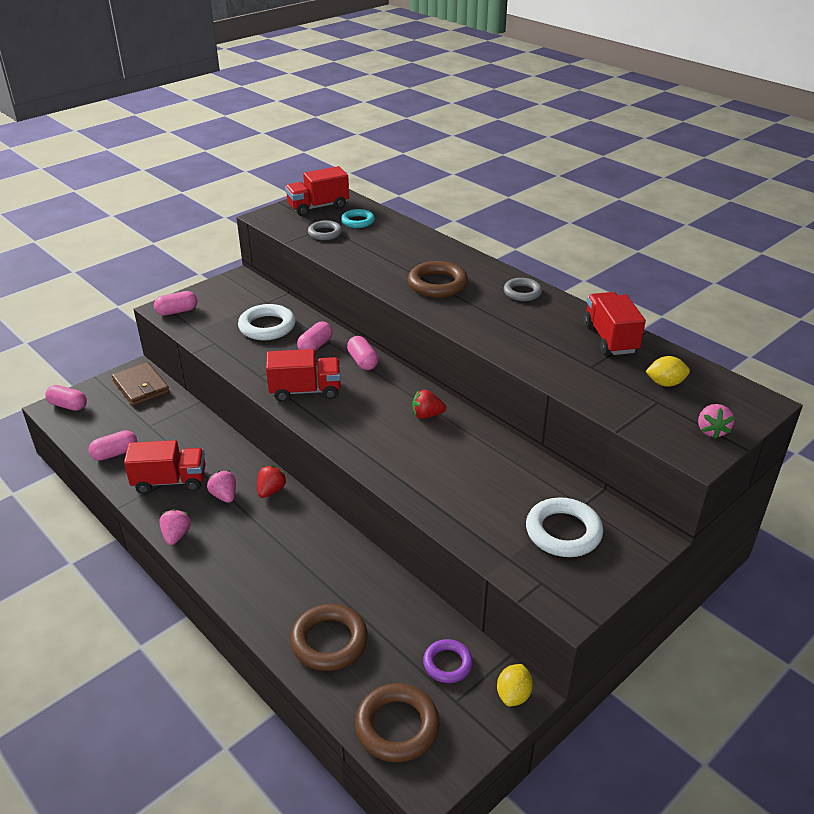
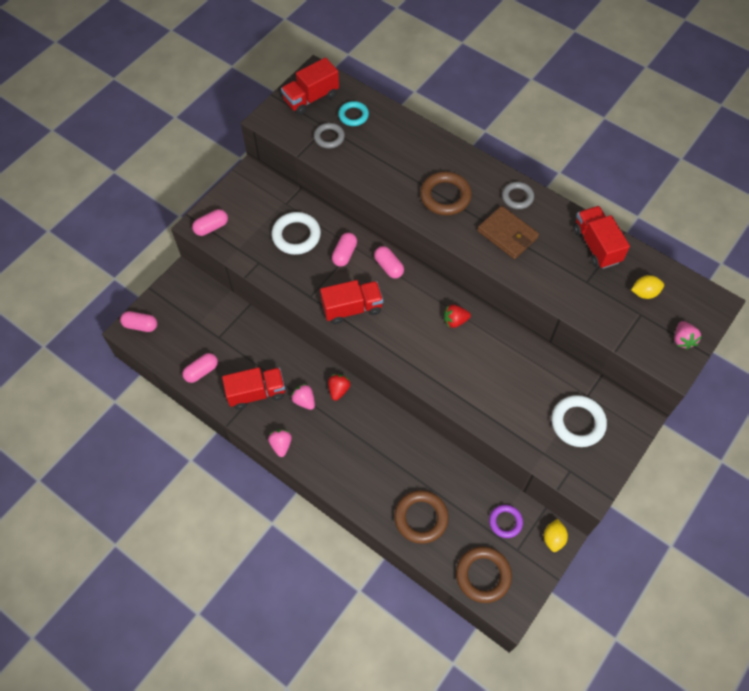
camera: 10 degrees left, 25 degrees up
brown wallet [112,362,170,406] -> brown wallet moved to [477,206,539,259]

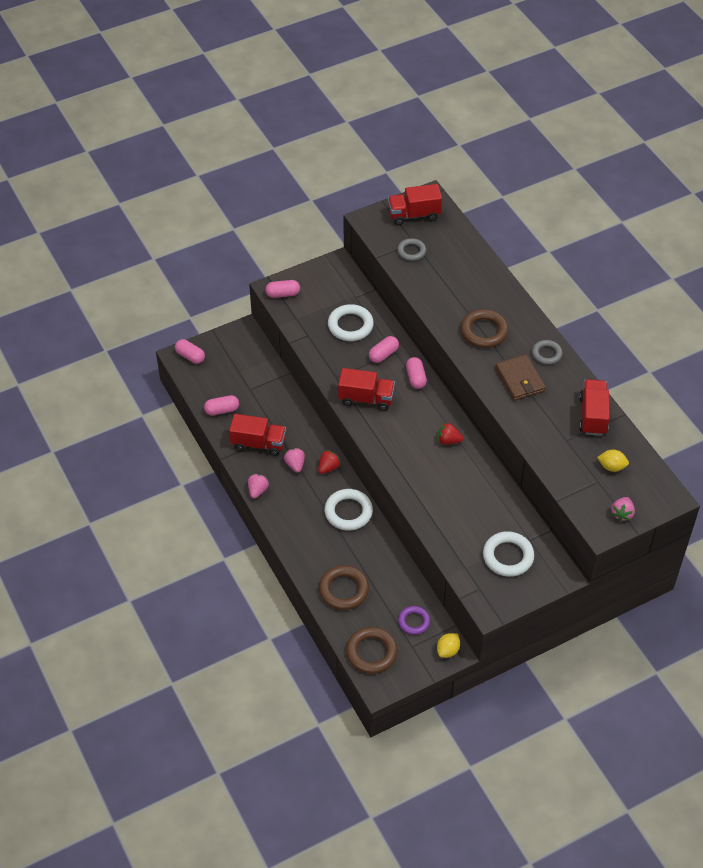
camera: 25 degrees right, 10 degrees down
turquoise ring [338,101,369,126] -> none
none -> white ring [324,489,373,531]

